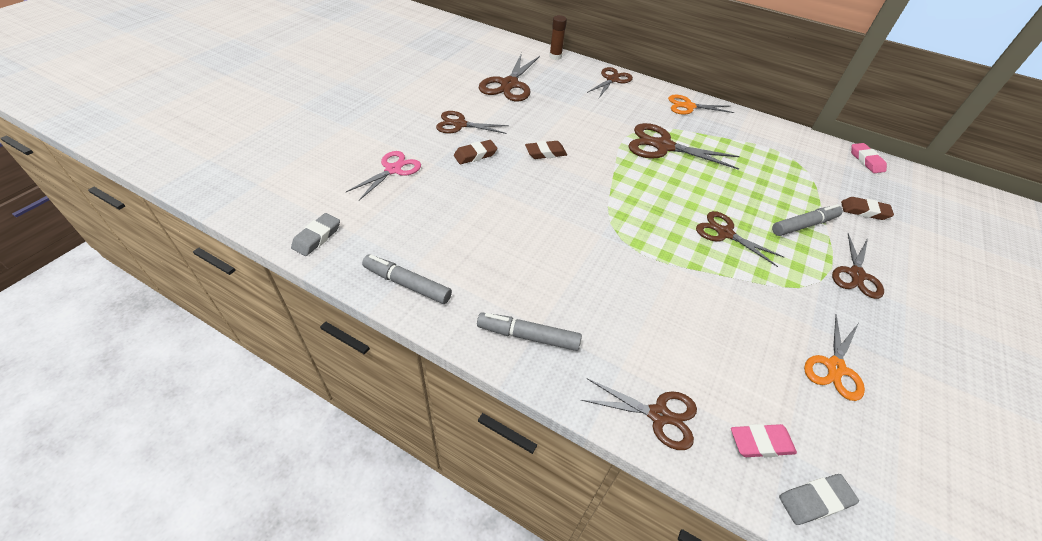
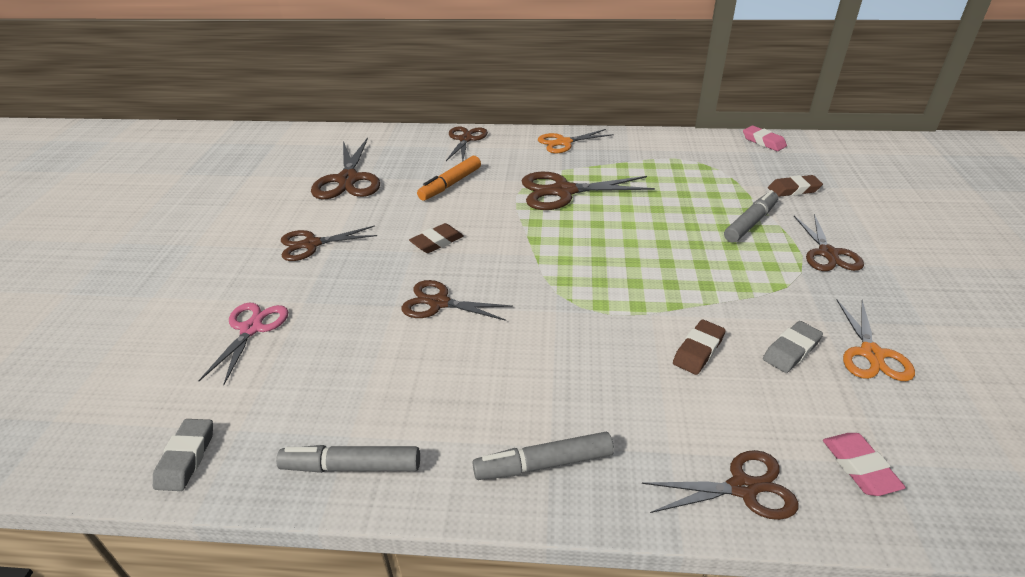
camera: 20 degrees left, 10 degrees down
brown eraser [454,140,498,164] -> brown eraser moved to [673,320,726,375]
brown glue stick [549,15,567,60] -> none
brown scissors [696,211,784,267] -> brown scissors moved to [401,280,513,321]
pink eraser [731,424,797,457] -> pink eraser turned 75 degrees counterclockwise [823,433,906,496]
grey eraser [779,474,859,525] -> grey eraser moved to [763,321,823,373]
none -> orange marker [417,156,481,201]

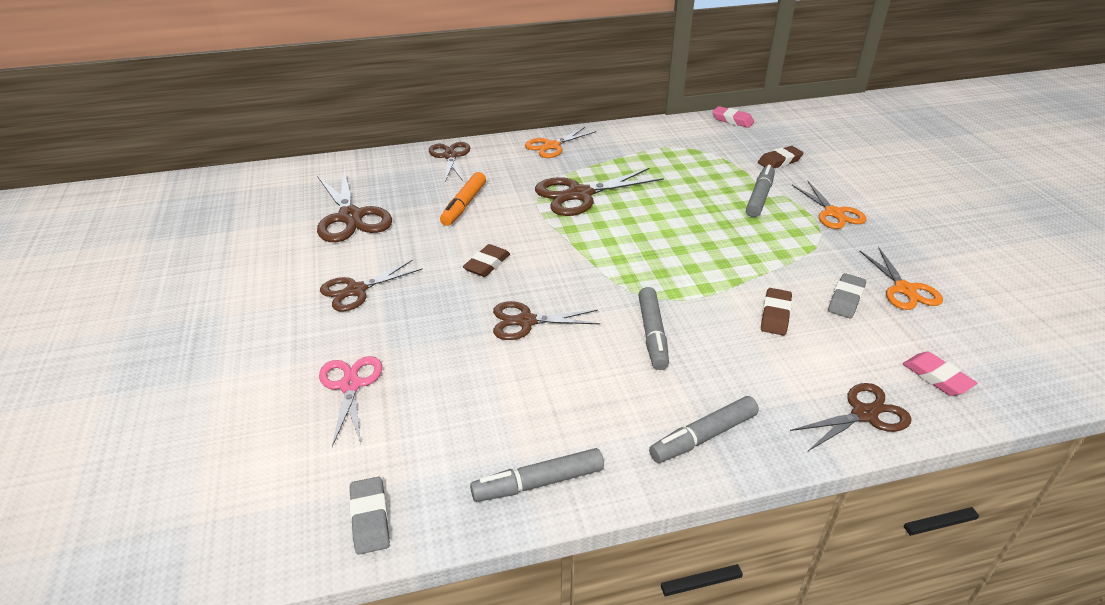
camera: 20 degrees left, 0 degrees up
brown scissors [794,214,864,271] -> orange scissors [792,181,866,229]
none -> grey marker [638,287,669,370]

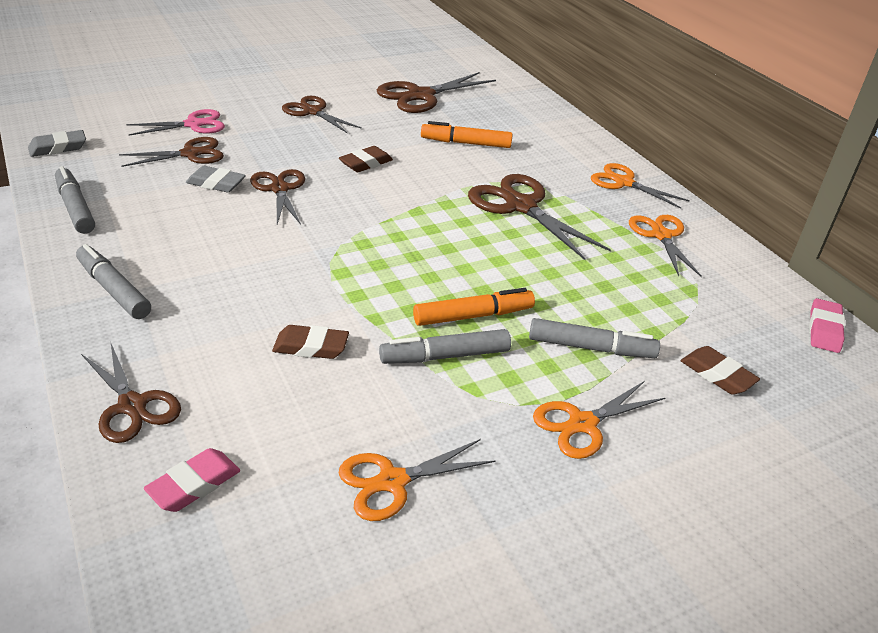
camera: 75 degrees right, 0 degrees up
brown scissors [429,142,470,182] -> brown scissors moved to [119,137,224,167]
brown eraser [463,244,510,277] -> brown eraser turned 60 degrees counterclockwise [339,146,393,172]
grey marker [638,287,669,370] -> grey marker moved to [379,329,511,364]
grey eraser [828,273,866,318] -> grey eraser moved to [186,166,246,192]
none -> orange marker [413,288,535,326]
none -> orange scissors [629,215,702,277]

